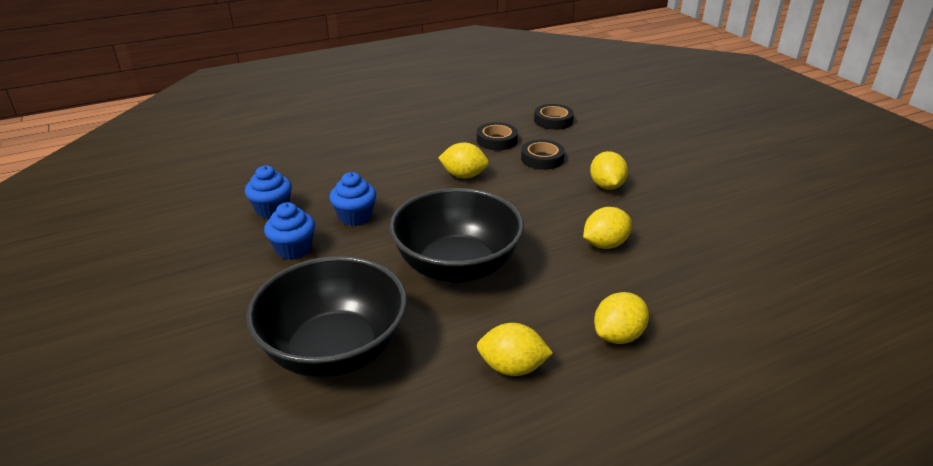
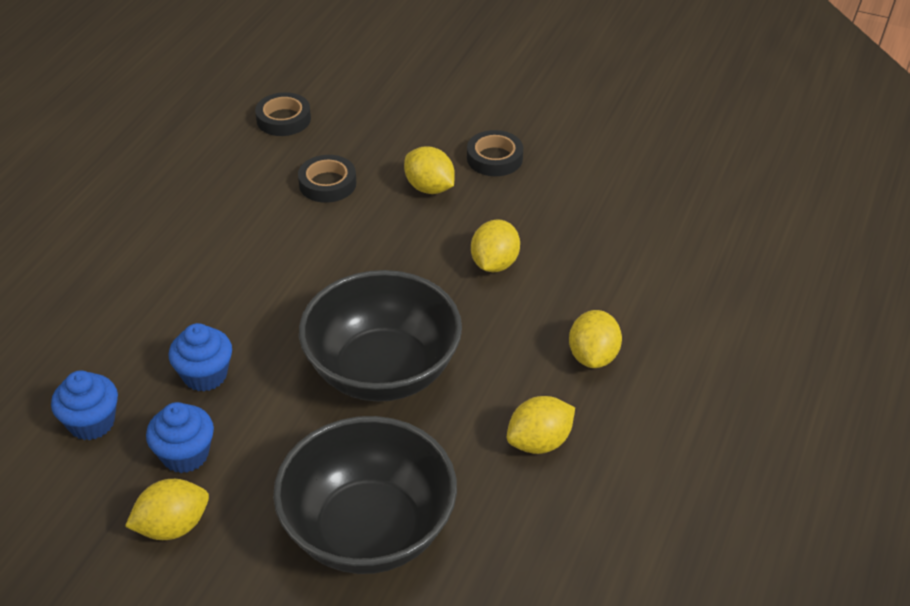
camera: 40 degrees left, 10 degrees up
yellow lemon [438,142,489,178] -> yellow lemon moved to [125,479,209,540]
black tape [477,122,518,150] -> black tape moved to [467,130,523,176]

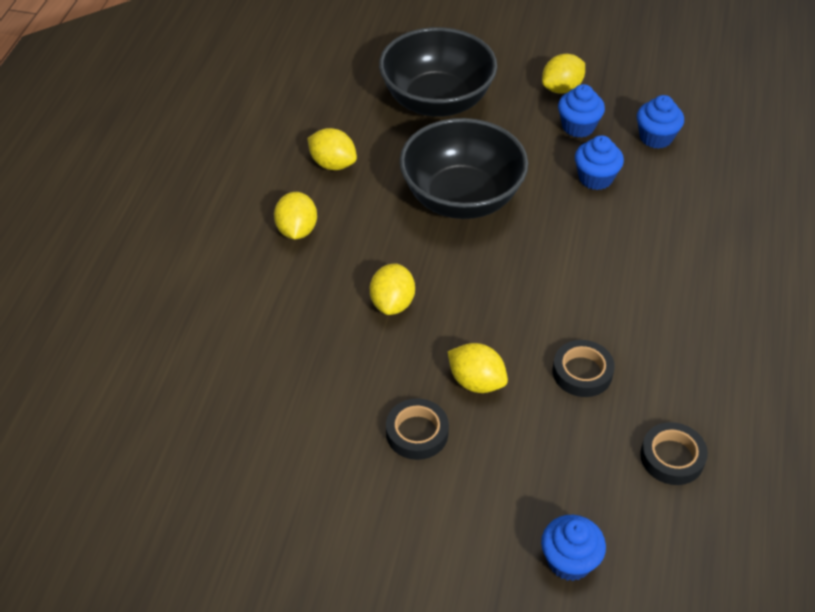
camera: 170 degrees right, 5 degrees up
yellow lemon [507,396,575,454] -> yellow lemon turned 75 degrees clockwise [307,128,357,170]
none -> blue cupcake [541,515,606,581]

